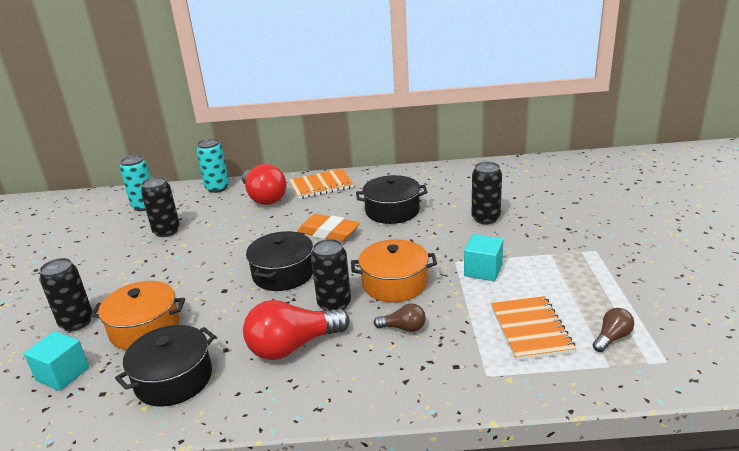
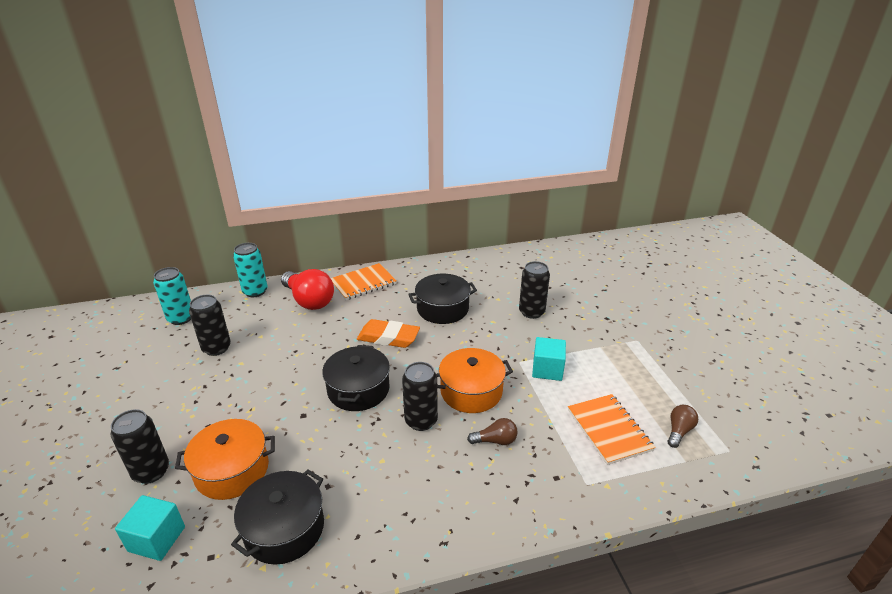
camera: 15 degrees left, 5 degrees up
red light bulb [243,300,350,360] -> none

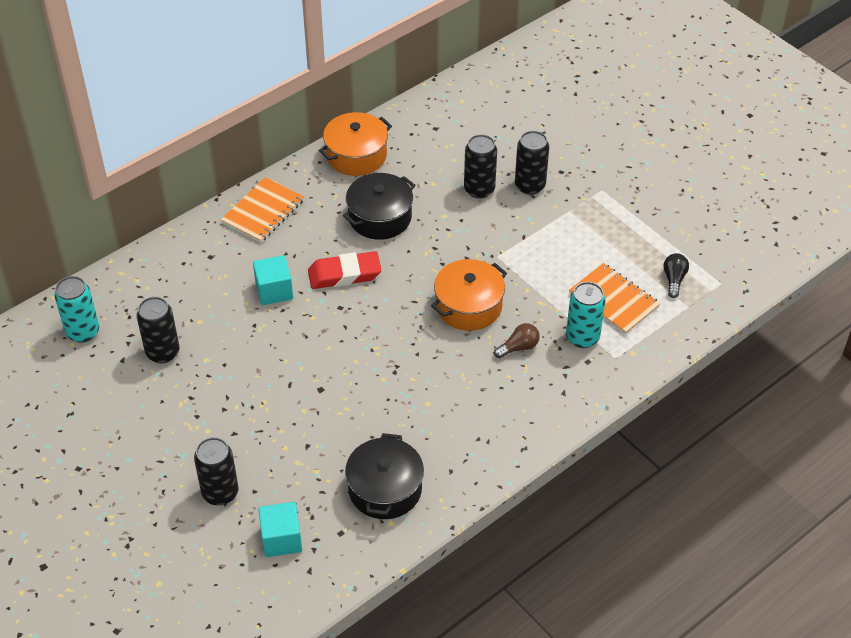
camera: 25 degrees left, 15 degrees up
orange pot [175,419,275,500] -> orange pot moved to [319,112,392,176]
turquoise can [233,243,268,297] -> turquoise can moved to [566,282,606,348]
red light bulb [281,269,334,310] -> none
black pot [322,345,390,411] -> none
orange eraser [357,319,420,348] -> red eraser [308,251,381,289]
black can [402,362,438,431] -> black can moved to [515,131,549,195]
turquoise cube [532,337,566,381] -> turquoise cube moved to [253,255,293,305]
brown light bulb [668,405,698,448] -> black light bulb [663,253,689,298]

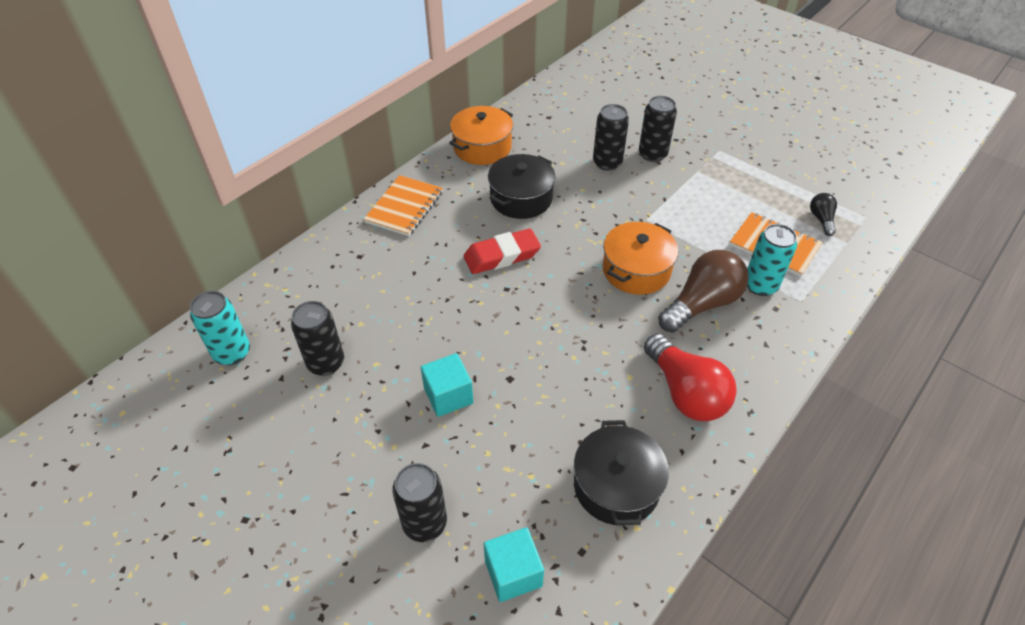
camera: 10 degrees left, 0 degrees up
turquoise cube [253,255,293,305] -> turquoise cube moved to [421,353,473,417]
brown light bulb [494,323,540,358] -> brown light bulb [658,250,749,333], size x2.02
none -> red light bulb [644,334,737,421]

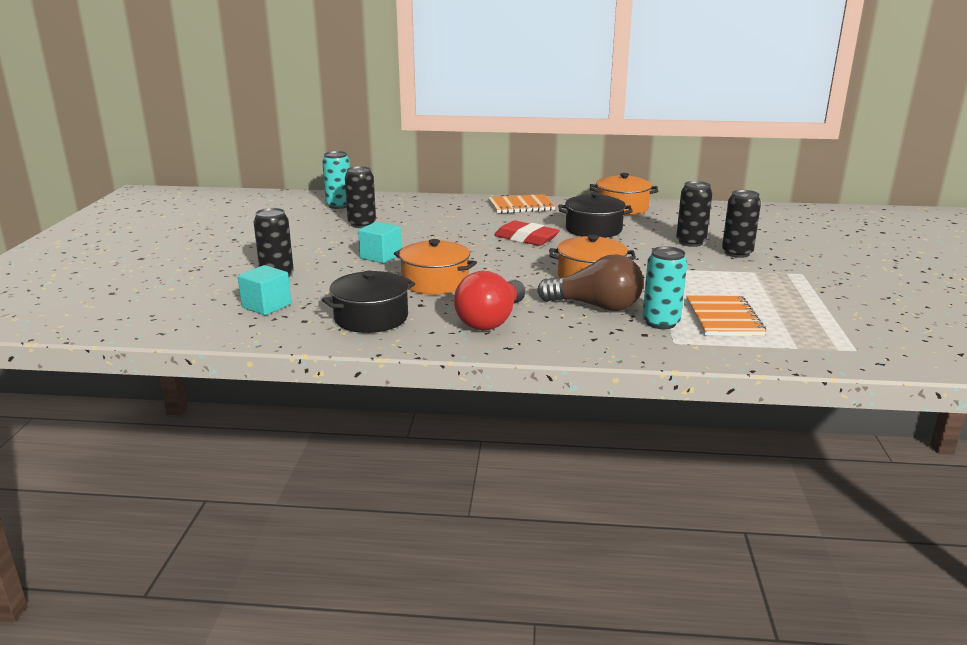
camera: 55 degrees right, 25 degrees down
black light bulb [810,193,837,236] -> none
none -> orange pot [394,239,477,294]

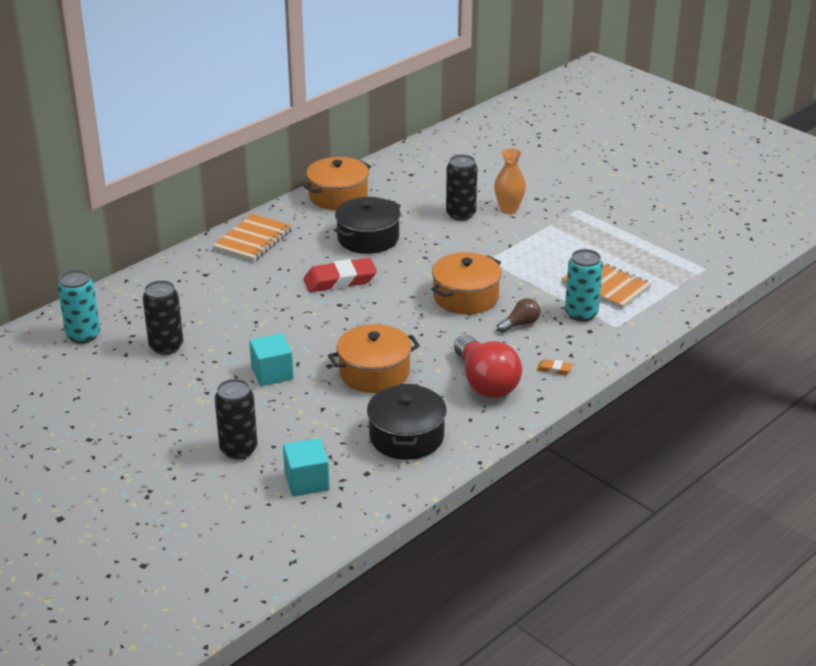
camera: 50 degrees left, 10 degrees up
brown light bulb [537,254,643,311] -> brown light bulb [497,298,540,333], size x0.50
black can [722,190,761,258] -> orange vase [494,148,526,214]
none -> orange eraser [537,359,573,375]

